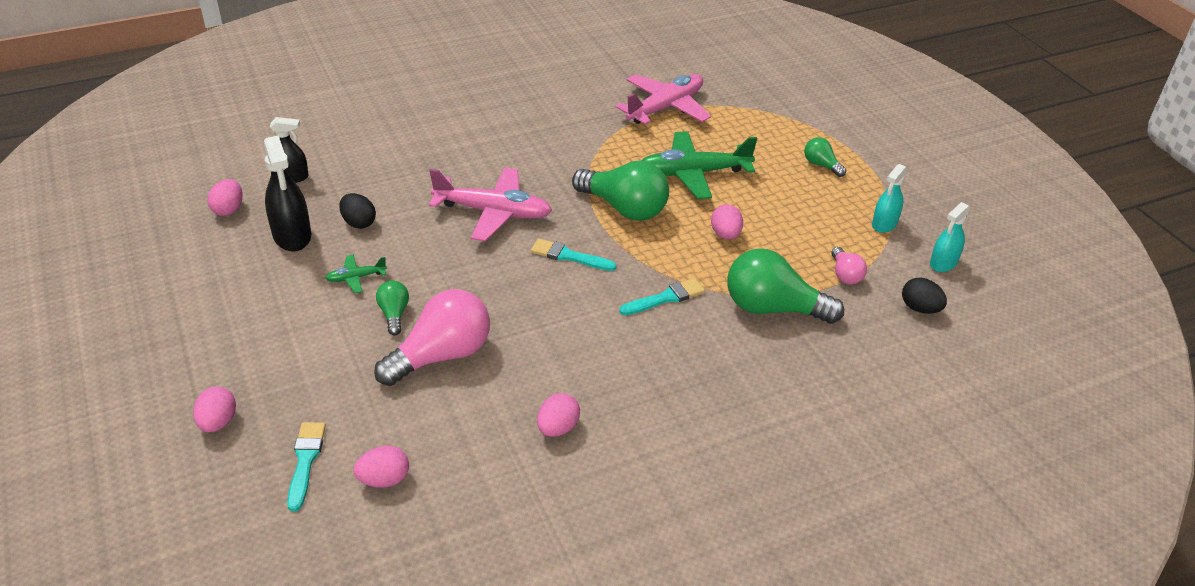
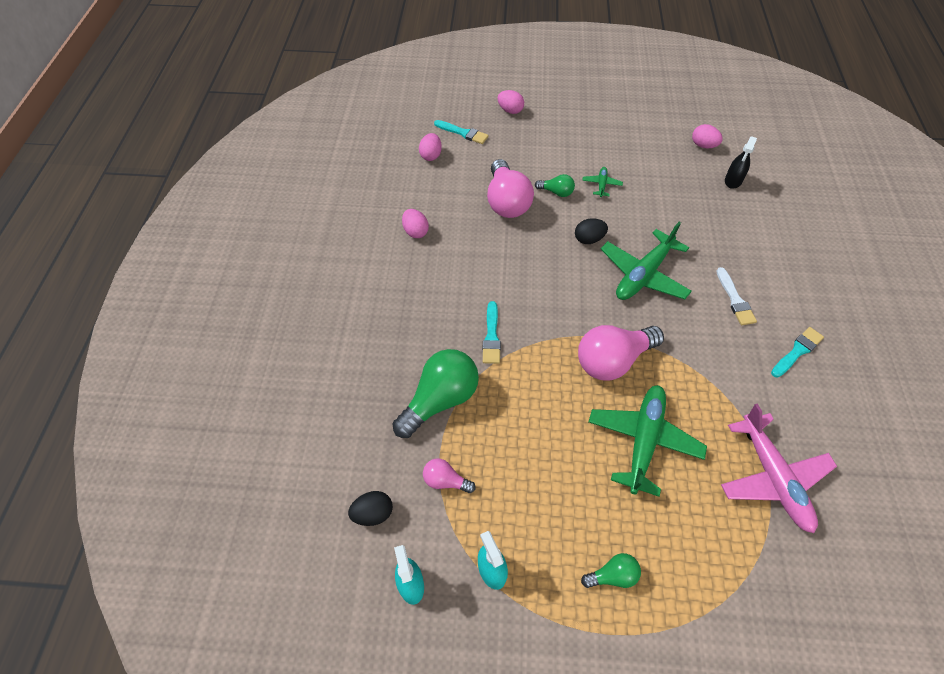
camera: 120 degrees right, 15 degrees up
black spray bottle [264,135,311,252] -> none
black egg [339,193,376,229] -> black egg moved to [575,218,608,244]
pink plane [429,167,552,241] -> green plane [601,222,692,300]
turquoise brush [531,239,617,271] -> turquoise brush moved to [771,327,824,378]
green light bulb [572,161,669,221] -> pink light bulb [578,325,664,381]
pink egg [711,204,743,240] -> none
none -> white brush [716,267,757,325]

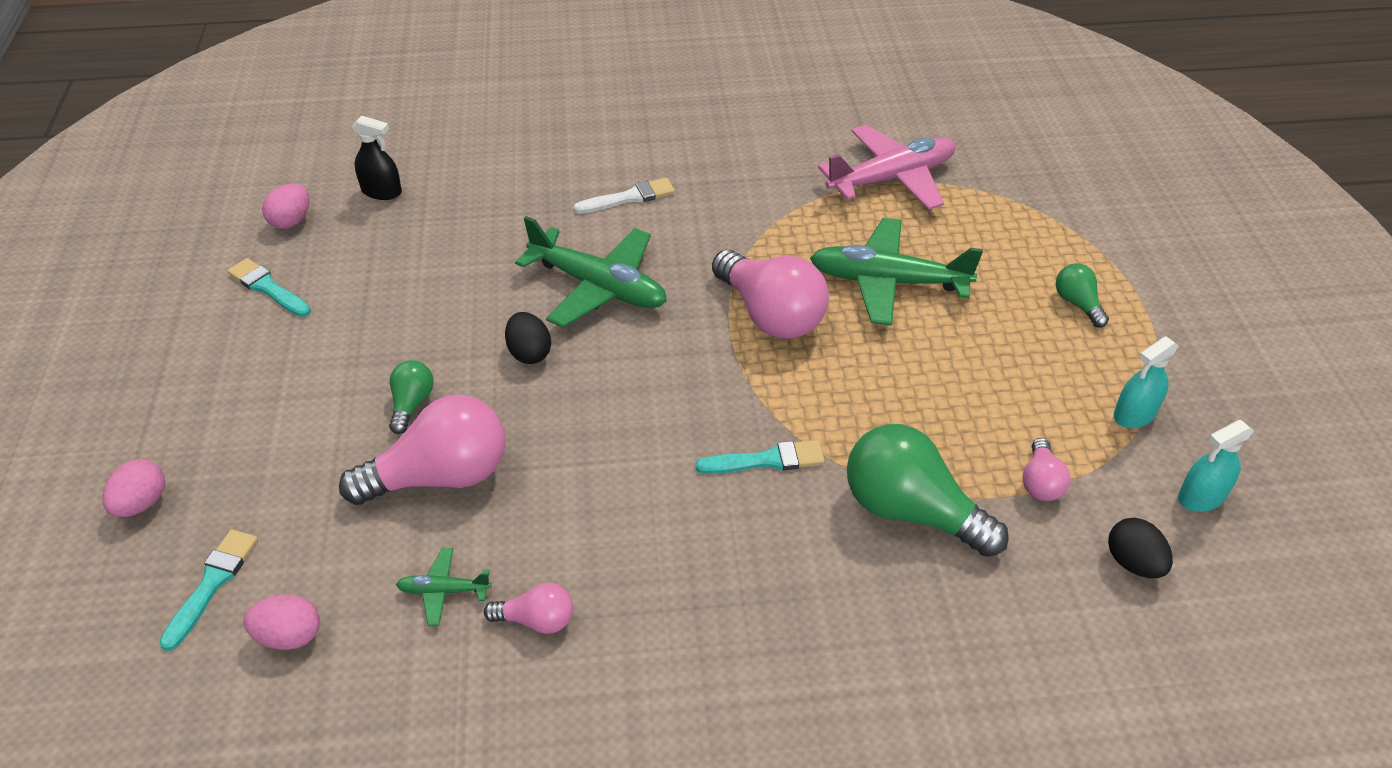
camera: 100 degrees left, 10 degrees down
pink egg [402,209,429,238] -> pink light bulb [484,583,573,634]
green plane [582,167,623,197] -> green plane moved to [396,548,491,626]
turquoise brush [771,327,824,378] -> turquoise brush moved to [227,258,311,317]

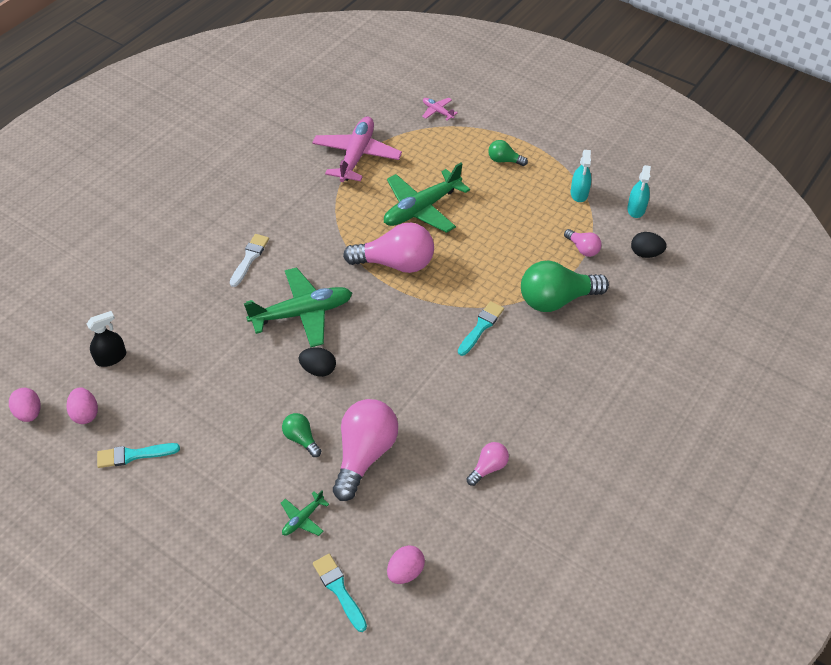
camera: 50 degrees left, 5 degrees up
pink egg [102,459,165,517] -> pink egg moved to [9,388,41,422]
green plane [396,548,491,626] -> green plane moved to [281,491,329,536]
none -> pink plane [422,98,458,121]

